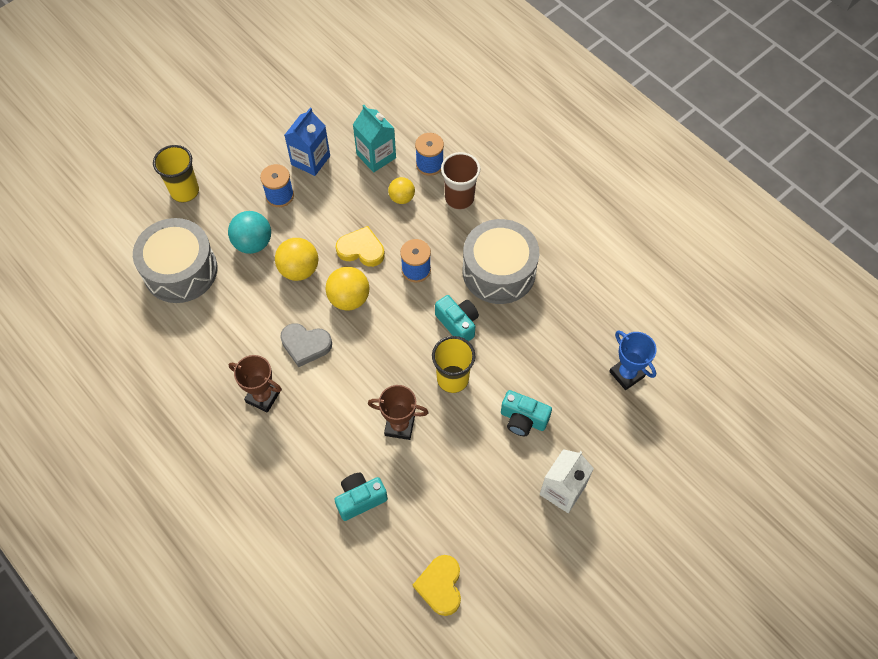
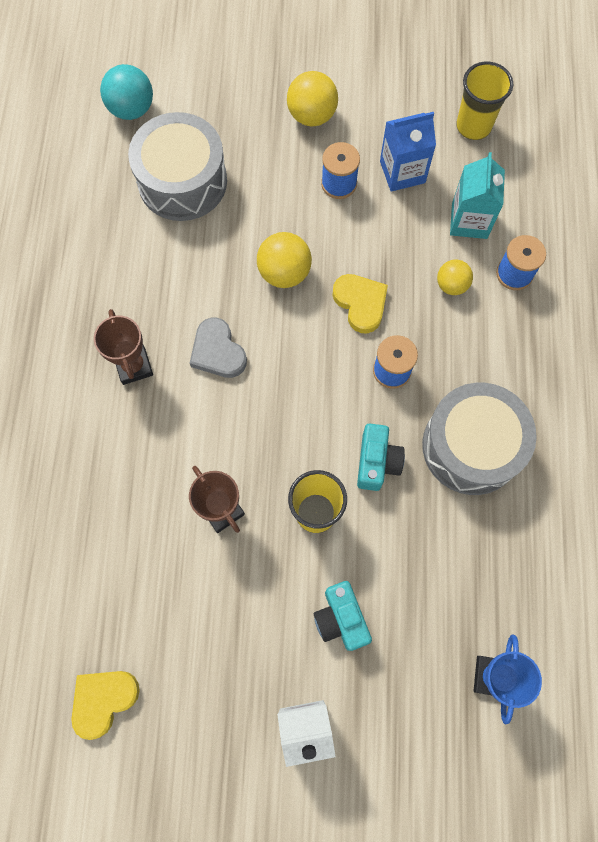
camera: 45 degrees right, 10 degrees up
yellow cup [153,145,199,202] -> yellow cup moved to [456,62,513,140]
turquoise ball [228,211,271,254] -> turquoise ball moved to [100,64,153,120]
yellow ball [325,267,370,310] -> yellow ball moved to [287,71,338,127]
turquoise camera [334,473,388,521] -> none
brown cup [441,152,480,210] -> none

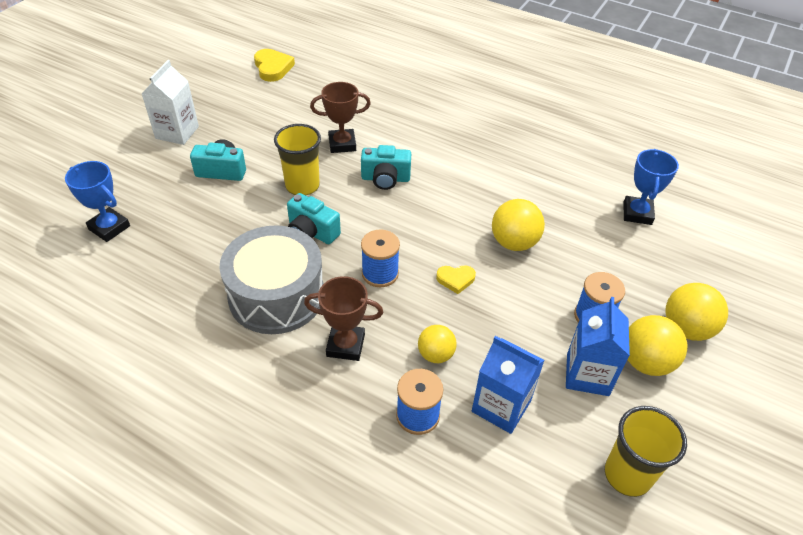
camera: 115 degrees right, 25 degrees down
brown trophy [94,309,153,385] -> brown trophy moved to [304,276,383,361]
turquoise ball [100,64,153,120] -> none
grey drum [128,112,227,221] -> blue trophy [623,149,679,225]
grey heart [190,318,247,378] -> none
yellow heart [332,274,388,333] -> yellow heart [436,265,476,294], size x0.62
turquoise carton [450,152,505,239] -> blue carton [472,336,545,434]
none -> turquoise camera [361,145,411,190]
none -> yellow ball [627,315,687,376]

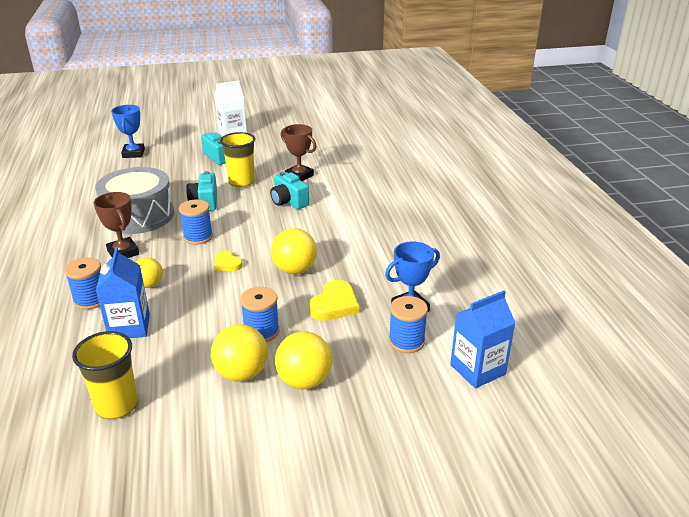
camera: 50 degrees right, 15 degrees down
yellow heart [254,49,295,82] -> yellow heart moved to [309,280,359,321]
blue carton [566,297,630,396] -> blue carton moved to [450,290,515,388]
none -> blue spool [389,296,428,353]

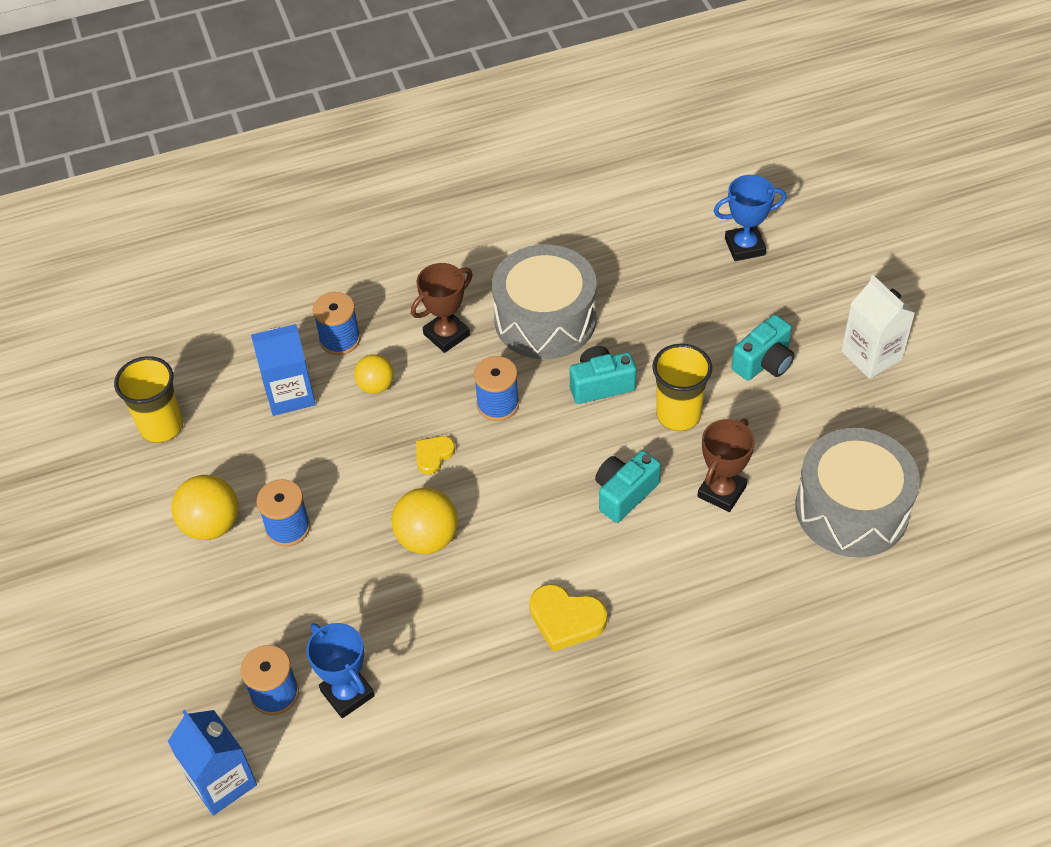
camera: 85 degrees right, 20 degrees up
yellow ball [275,331,332,389] -> none
yellow heart [309,280,359,321] -> yellow heart moved to [529,584,607,652]
none -> grey drum [795,428,920,557]

